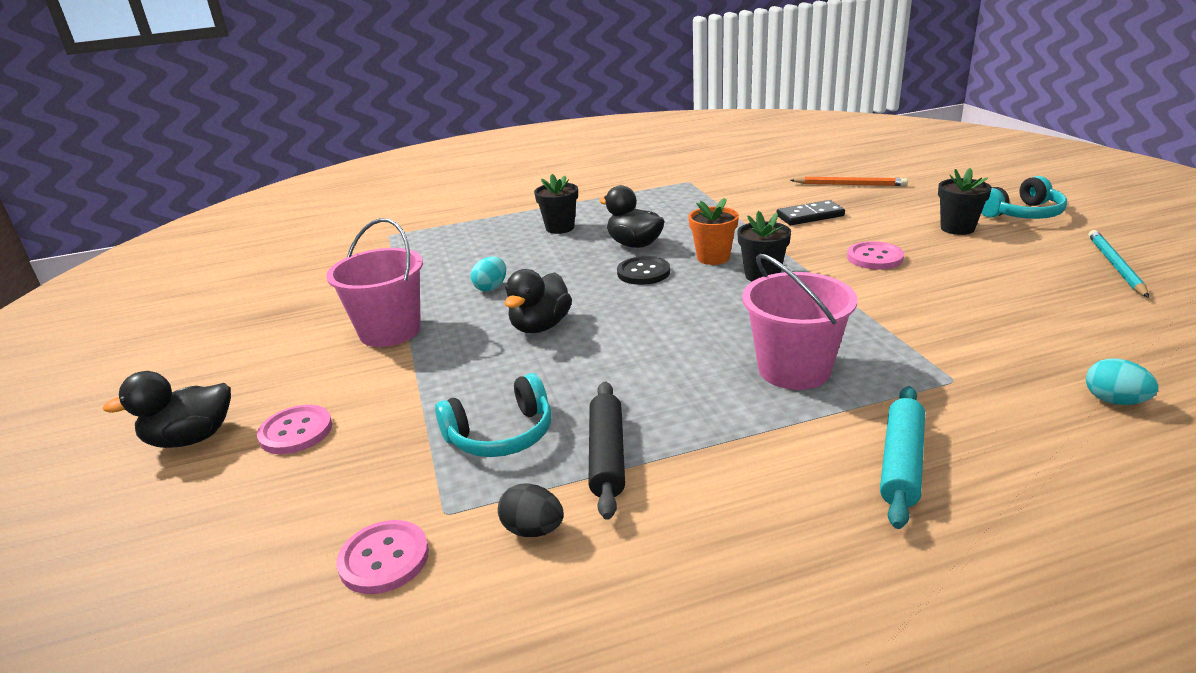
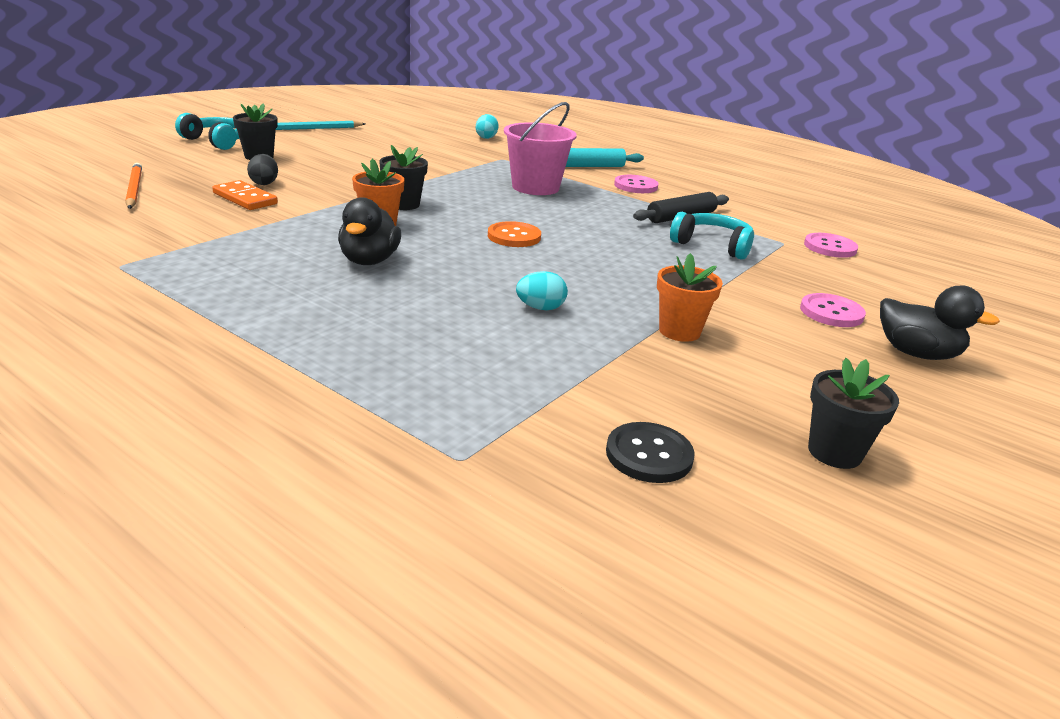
camera: 130 degrees left, 0 degrees up
pink bucket [326,218,423,347] -> orange flower pot [657,253,723,342]
black egg [498,483,564,537] -> black egg moved to [247,154,278,185]
black duck [505,269,572,333] -> none
black flower pot [534,174,578,234] -> black flower pot moved to [808,358,899,469]
black button [617,256,670,285] -> black button moved to [606,422,695,483]
black domino [777,200,845,225] -> orange domino [212,180,278,210]
pink button [847,241,904,269] -> pink button moved to [614,175,658,193]
none -> orange button [488,221,541,247]

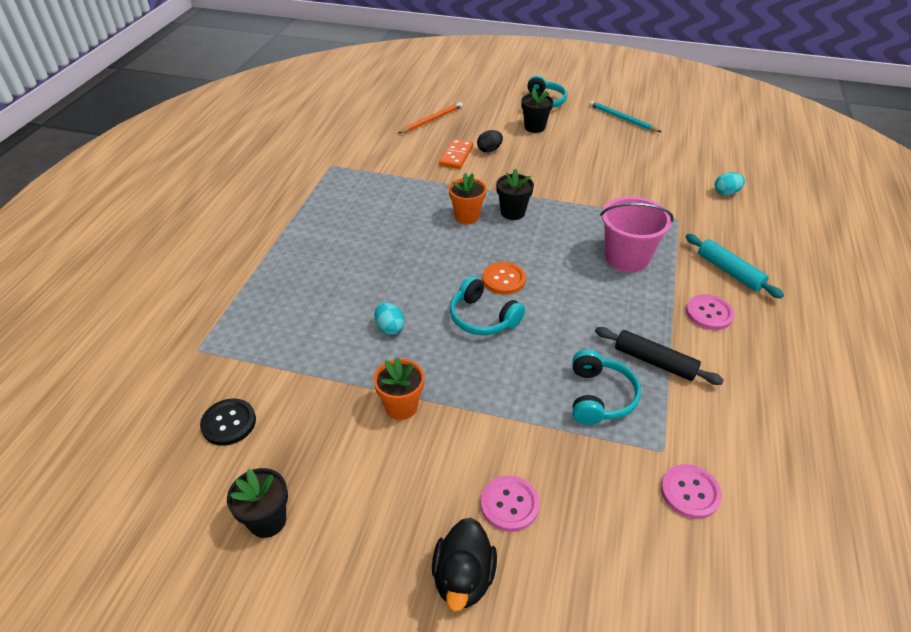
camera: 70 degrees right, 15 degrees up
black duck [338,197,401,265] -> none
none -> turquoise headphones [450,276,525,335]

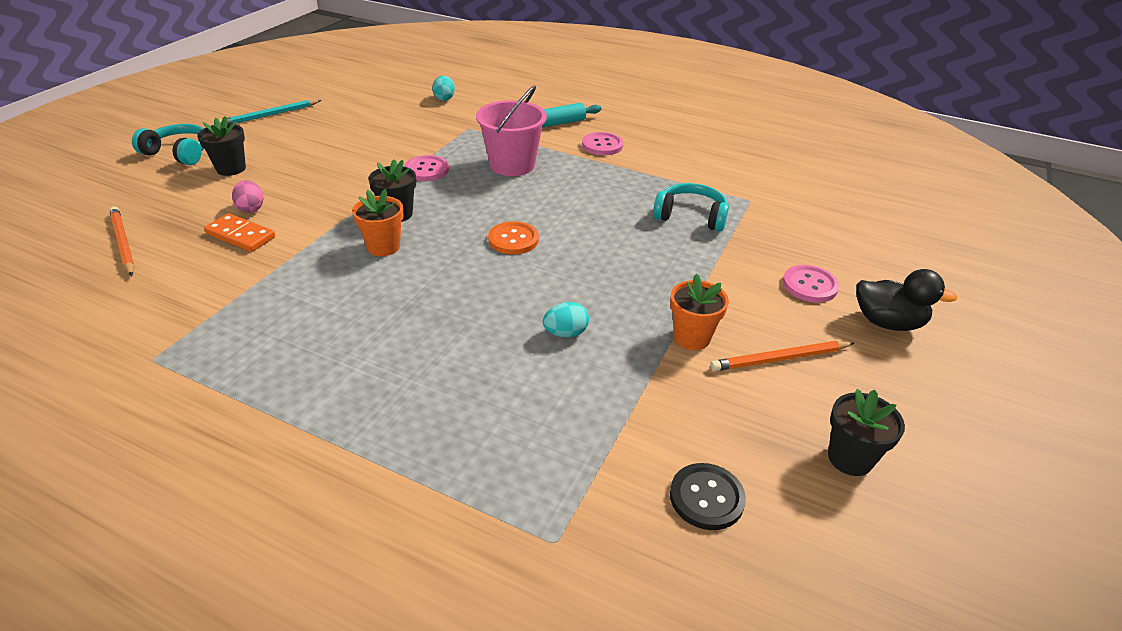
camera: 80 degrees left, 5 degrees down
turquoise headphones [450,276,525,335] -> none
black egg [477,130,503,153] -> pink egg [232,180,263,213]
black rolling pin [595,327,724,385] -> none
pink button [661,464,722,519] -> pink button moved to [404,155,449,181]
none -> orange pencil [710,341,854,371]

